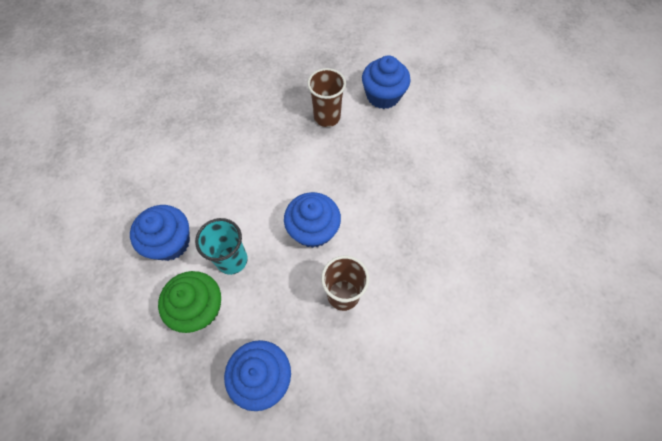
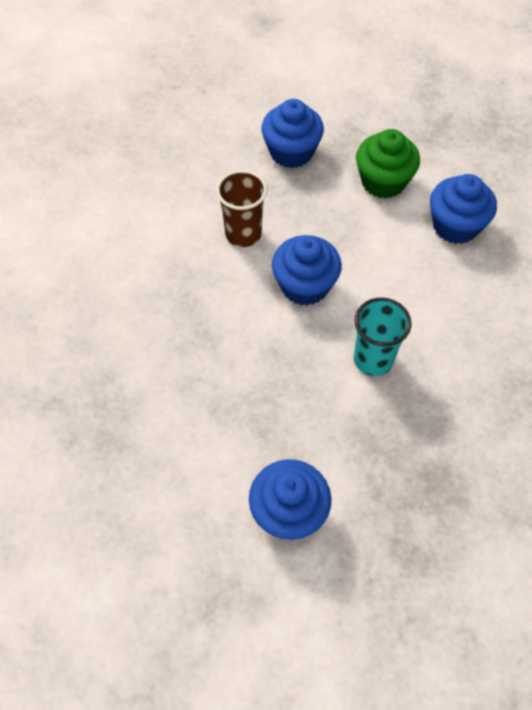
camera: 160 degrees right, 5 degrees down
turquoise cup [195,218,248,275] -> turquoise cup moved to [354,298,412,376]
brown cup [307,68,346,127] -> none

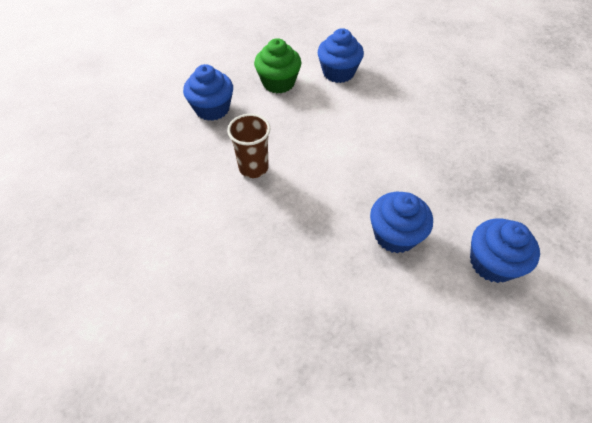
camera: 55 degrees left, 5 degrees down
blue cupcake [272,235,342,306] -> blue cupcake moved to [370,192,433,253]
turquoise cup [354,298,412,376] -> none

